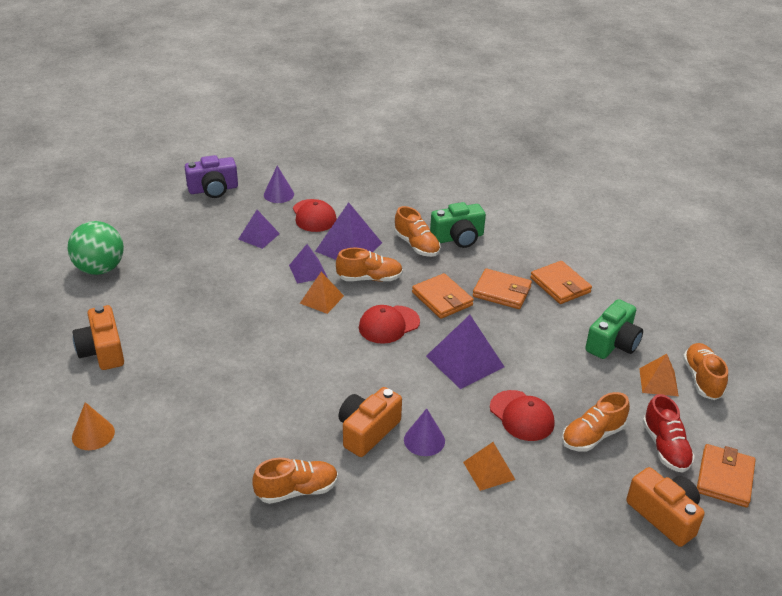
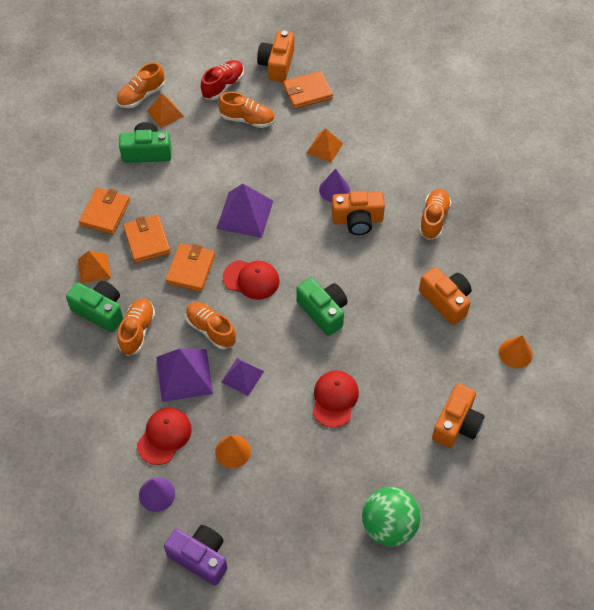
camera: 130 degrees left, 20 degrees up
purple pyramid [238,210,280,249] -> orange cone [215,435,251,468]
orange shoe [252,458,338,504] -> orange shoe turned 75 degrees clockwise [419,189,451,240]
orange pyramid [300,272,344,314] -> orange pyramid moved to [78,251,111,284]
red cap [490,390,555,441] -> red cap moved to [312,370,359,428]
orange wallet [697,444,756,507] -> orange wallet moved to [283,71,333,109]
none -> green camera [296,278,347,336]
none -> orange camera [419,267,472,325]

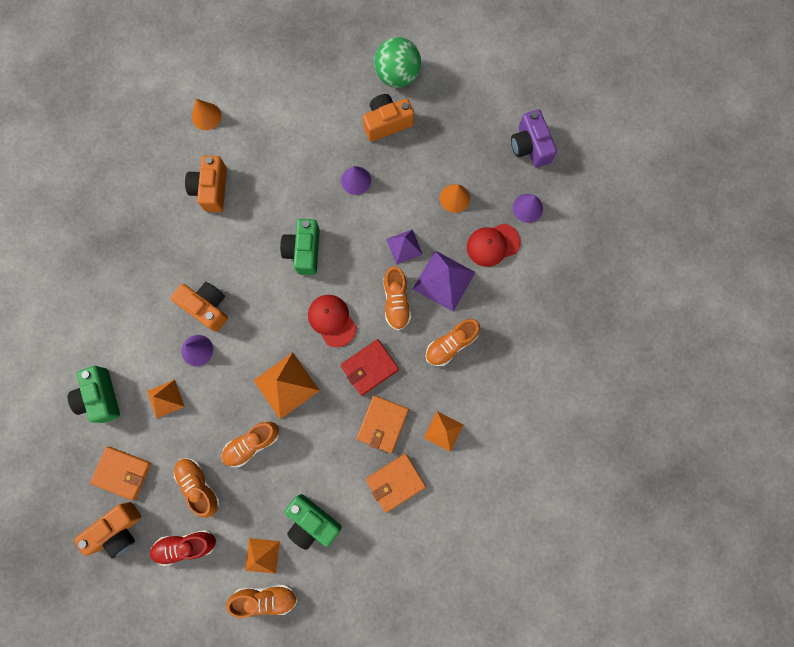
camera: 140 degrees left, 20 degrees up
green camera [66,281,123,332] -> green camera moved to [67,366,120,423]
orange wallet [165,243,215,292] -> red wallet [340,339,399,396]
purple pyramid [216,184,273,238] -> orange pyramid [253,352,320,419]
red cap [312,370,359,428] -> purple cone [341,166,371,195]
orange shoe [419,189,451,240] -> orange shoe moved to [221,421,279,467]
orange camera [432,383,485,448] -> orange camera moved to [363,94,414,142]

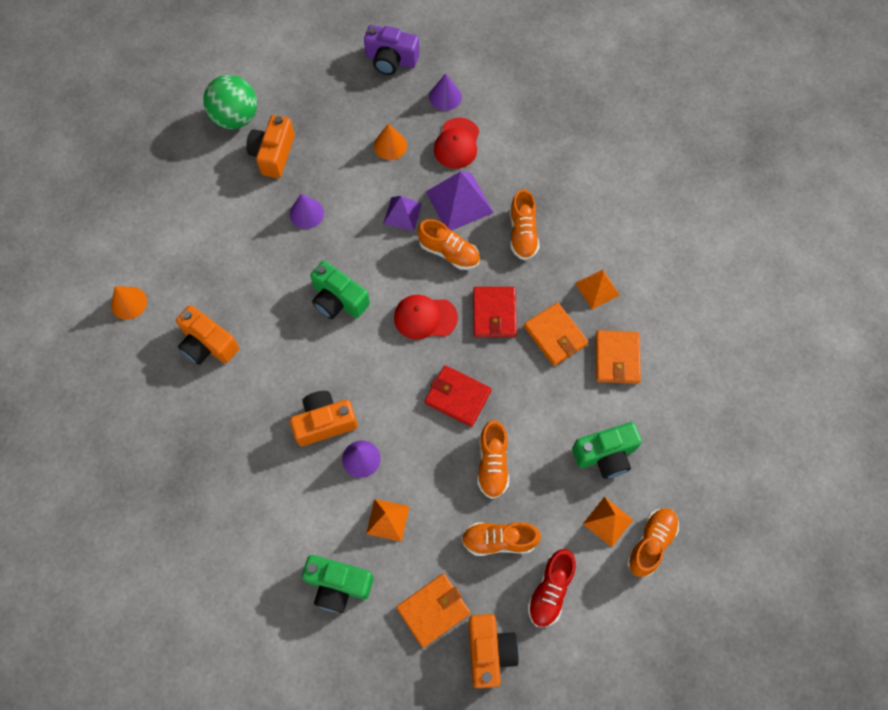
camera: 55 degrees left, 10 degrees down
orange pyramid [253,352,320,419] -> red wallet [425,365,491,427]

